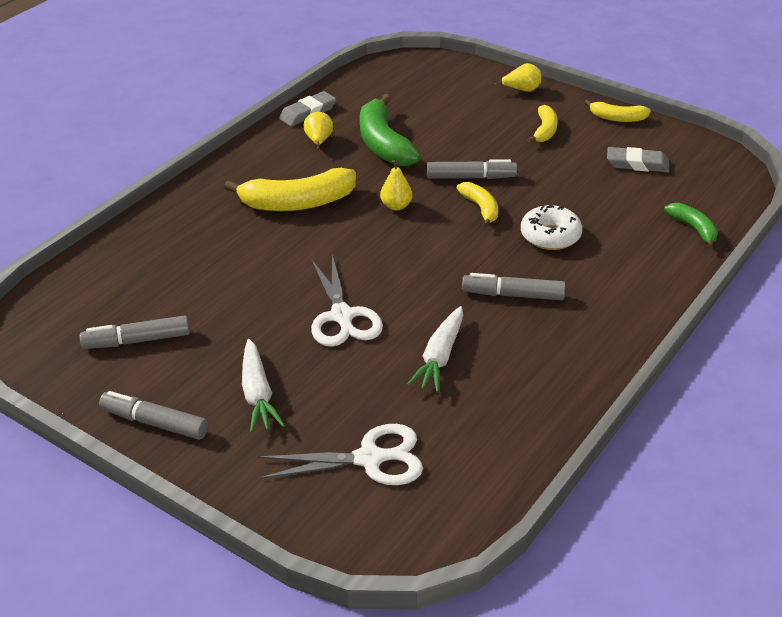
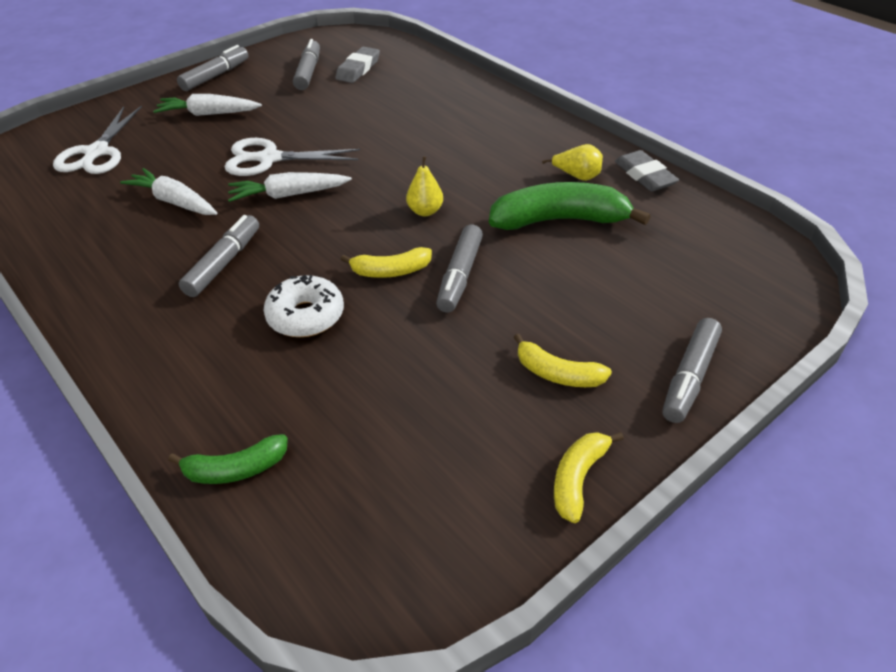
camera: 105 degrees right, 5 degrees up
yellow banana [224,168,356,211] -> none
yellow pear [494,63,542,92] -> grey marker [662,318,722,423]
grey eraser [607,147,669,172] -> grey eraser moved to [335,47,380,83]
none -> white carrot [228,172,352,202]

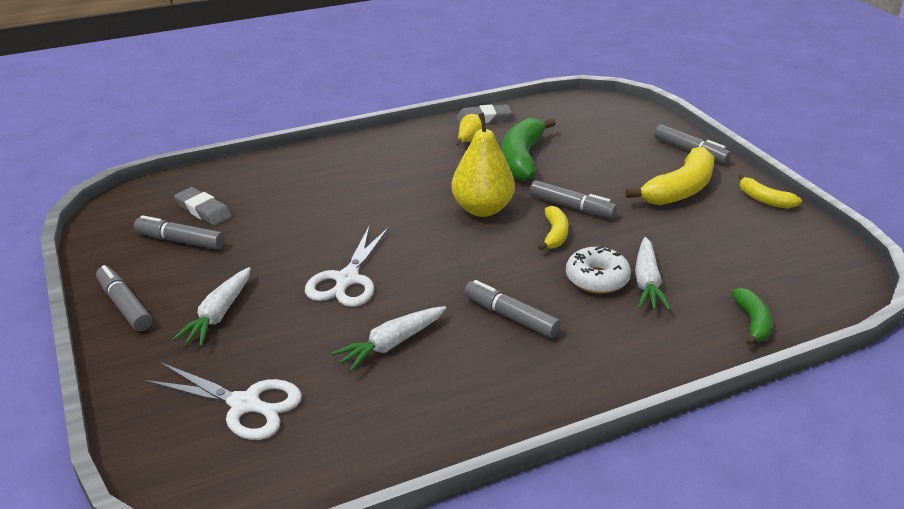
camera: 75 degrees left, 10 degrees down
white carrot [228,172,352,202] -> white carrot moved to [635,237,671,310]
yellow pear [406,156,443,216] -> yellow pear [451,113,515,217], size x2.00
yellow banana [513,334,612,387] -> yellow banana [625,146,714,205], size x1.83

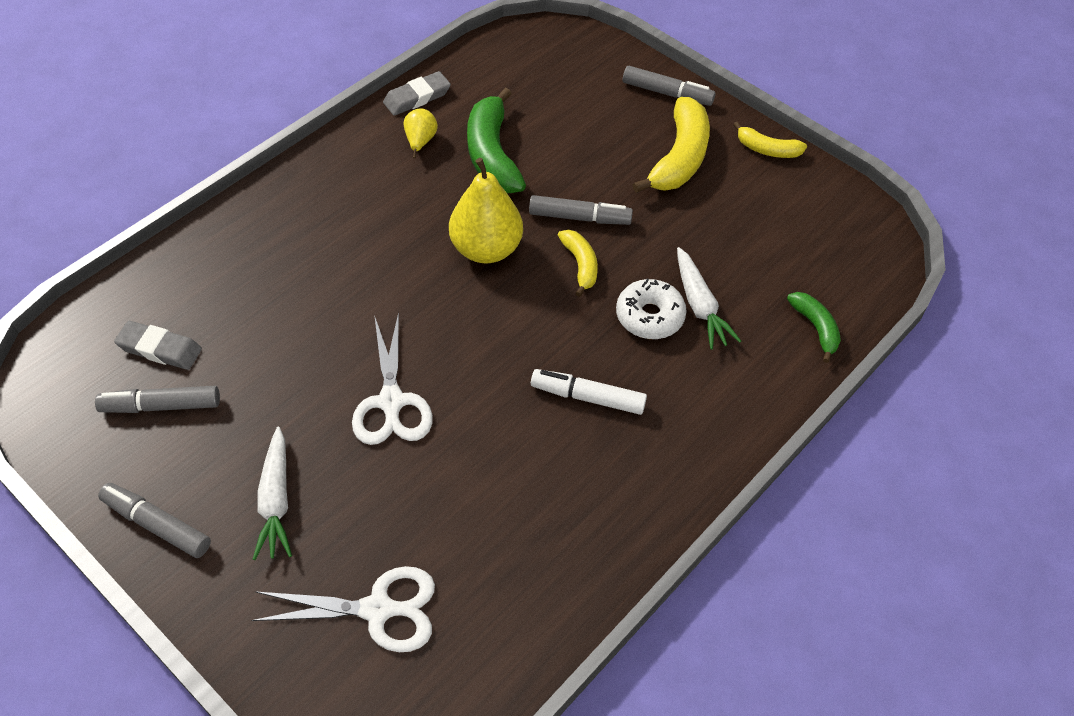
camera: 25 degrees left, 20 degrees up
white carrot [331,306,446,371] -> none
grey marker [464,280,561,338] -> white marker [531,369,647,415]

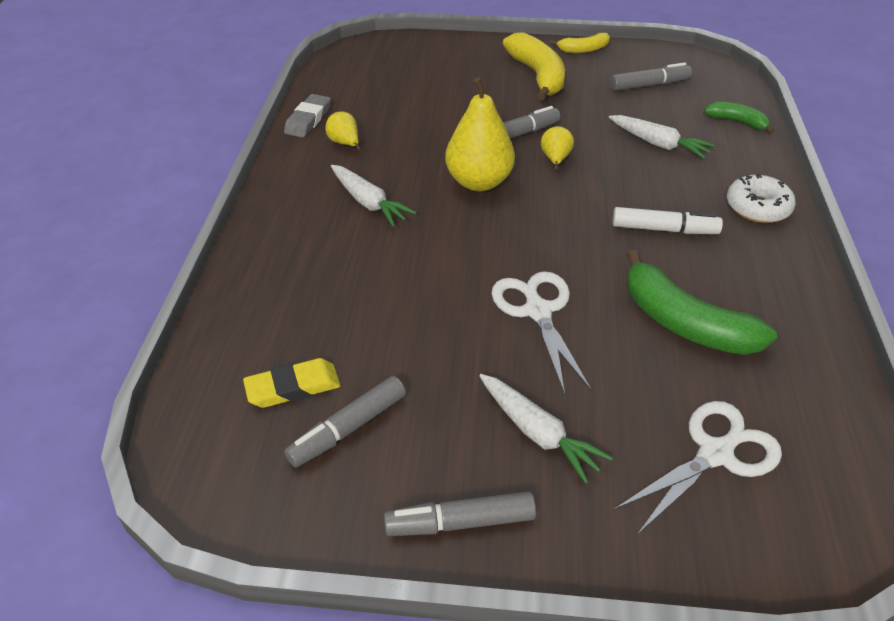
camera: 35 degrees left, 10 degrees down
grey eraser [114,321,202,370] -> yellow eraser [243,358,341,408]
white scissors [352,312,433,445] -> white scissors turned 150 degrees counterclockwise [492,271,592,395]
green banana [467,87,526,193] -> green banana moved to [626,250,777,355]
white marker [531,369,647,415] -> white marker turned 150 degrees counterclockwise [612,207,723,234]
yellow banana [558,230,598,297] -> yellow pear [541,126,574,170]
white donut [616,278,687,339] -> white donut moved to [727,174,796,223]
grey marker [623,66,715,106] -> grey marker moved to [610,62,692,91]
none -> white carrot [331,165,417,227]

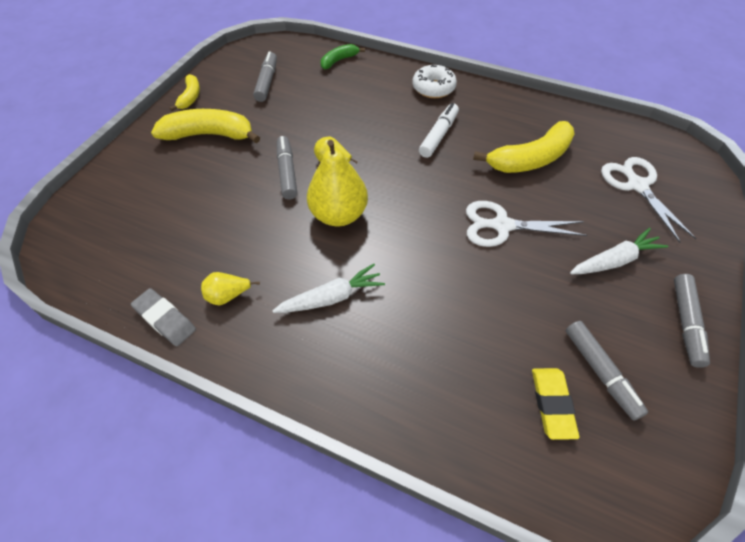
camera: 70 degrees left, 10 degrees up
white carrot [609,115,715,159] -> none
green banana [626,250,777,355] -> yellow banana [473,121,575,173]

